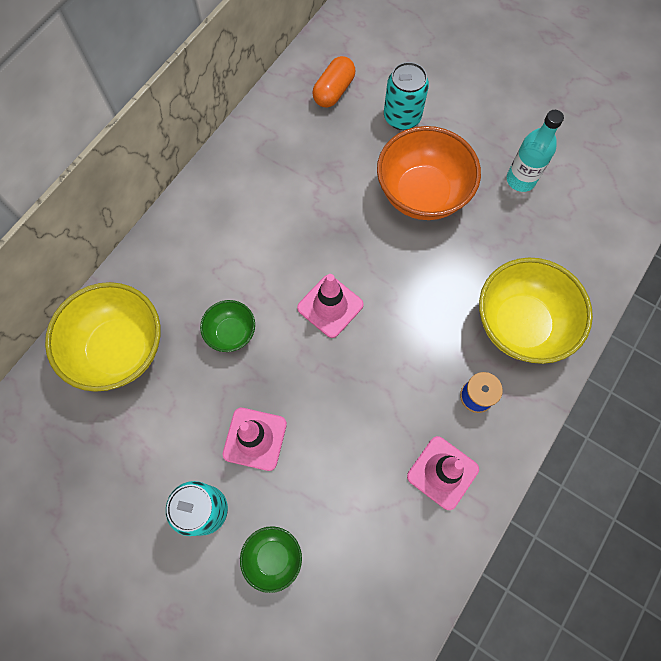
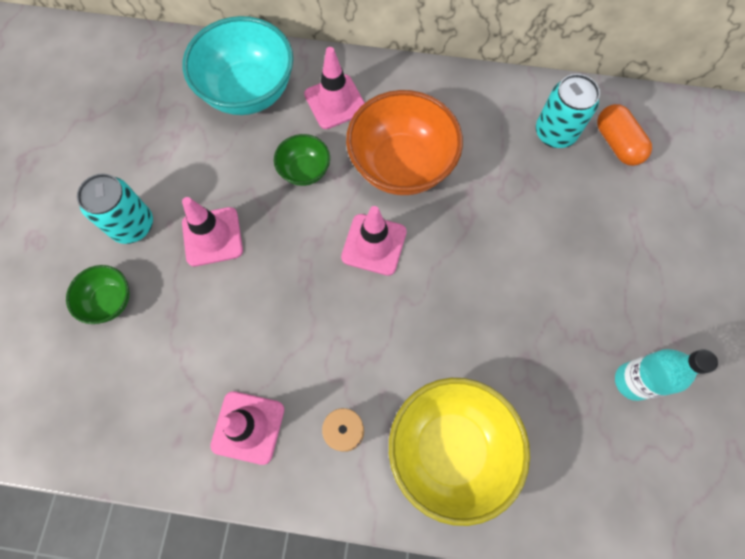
camera: 65 degrees right, 0 degrees up
yellow bowl [45,282,161,392] -> turquoise bowl [182,16,293,115]
orange capsule [312,56,355,108] -> orange capsule turned 60 degrees clockwise [597,104,652,166]
orange bowl [377,126,481,220] -> orange bowl moved to [346,90,463,195]
turquoise can [384,62,429,130] -> turquoise can moved to [536,74,600,148]
none -> pink traffic cone [304,47,365,129]

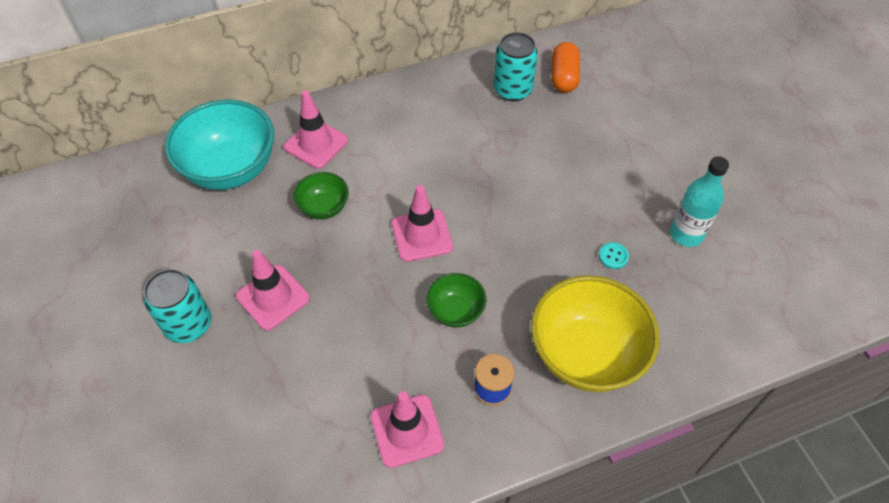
camera: 30 degrees left, 15 degrees down
green bowl [66,265,130,324] -> green bowl moved to [426,273,486,328]
orange bowl [346,90,463,195] -> none
orange capsule [597,104,652,166] -> orange capsule turned 60 degrees clockwise [551,42,580,93]
none -> turquoise button [599,242,629,269]

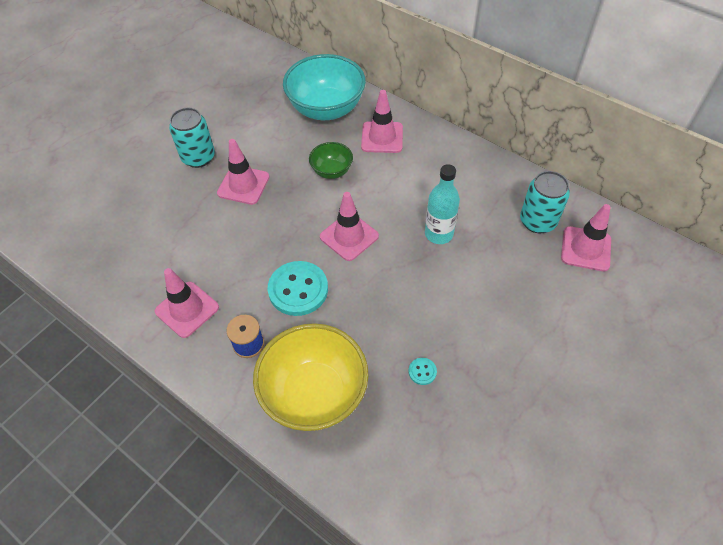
camera: 60 degrees right, 0 degrees up
green bowl [426,273,486,328] -> turquoise button [268,261,328,316]
orange capsule [551,42,580,93] -> pink traffic cone [561,204,611,271]
turquoise bottle [670,156,729,247] -> turquoise bottle moved to [425,164,460,244]

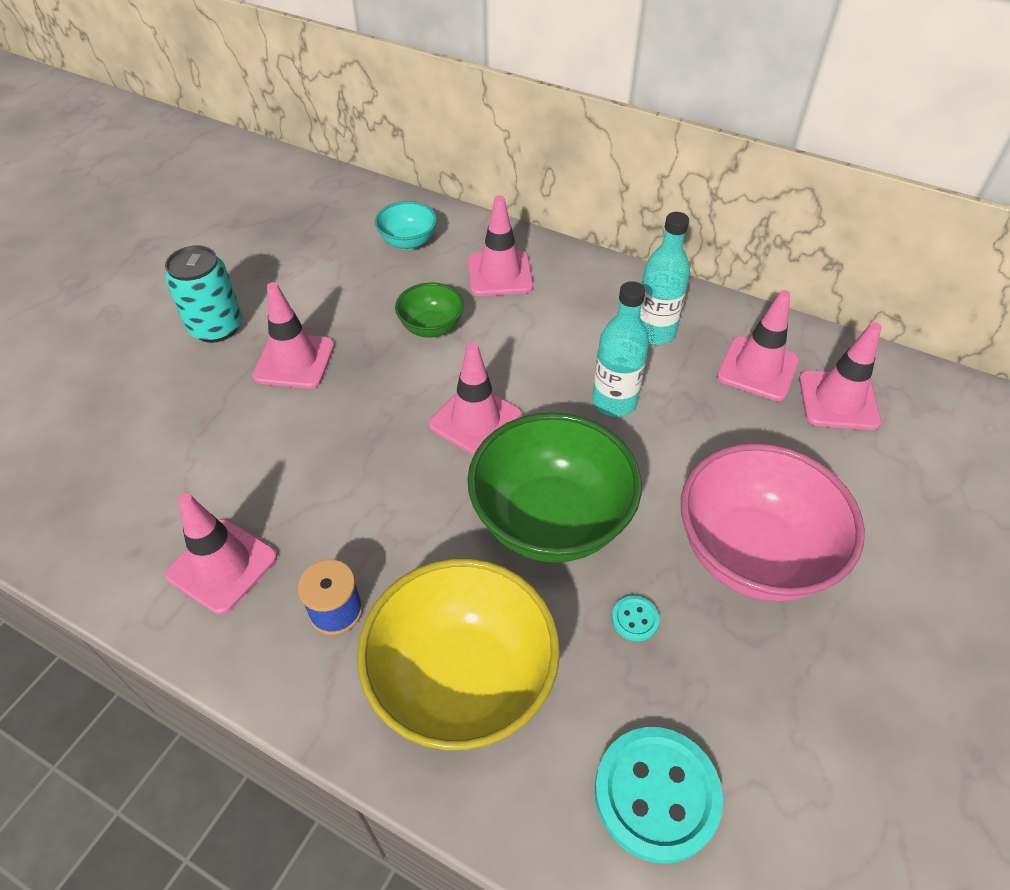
camera: 10 degrees left, 5 degrees down
turquoise button [268,261,328,316] -> turquoise button moved to [595,727,723,863]
turquoise bowl [283,54,366,120] -> turquoise bowl [375,201,437,250], size x0.50
turquoise can [520,171,570,233] -> pink traffic cone [717,290,799,401]
none -> green bowl [467,412,642,563]
none -> turquoise bottle [640,212,690,345]
none -> pink bowl [681,443,865,601]

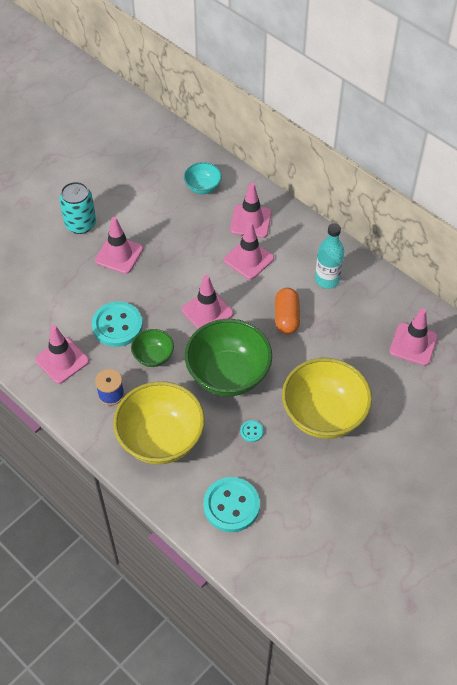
camera: 15 degrees right, 5 degrees up
green bowl [395,283,464,338] -> green bowl moved to [131,329,174,367]
turquoise bottle [592,281,649,417] -> orange capsule [275,288,300,334]
pink bowl [681,443,865,601] -> yellow bowl [282,358,372,439]
pink traffic cone [717,290,799,401] -> pink traffic cone moved to [224,221,274,280]
none -> turquoise button [92,301,143,347]

